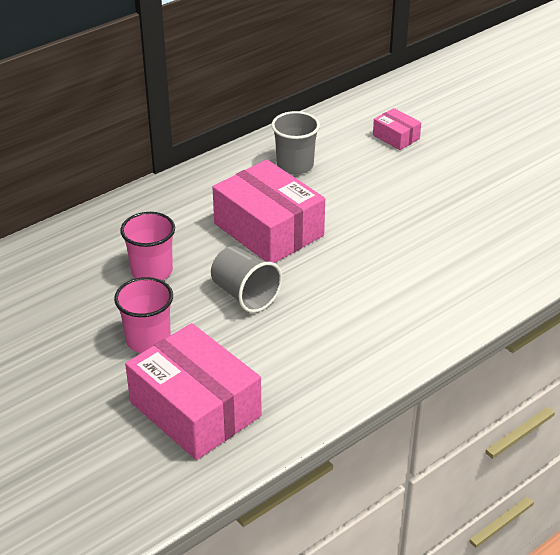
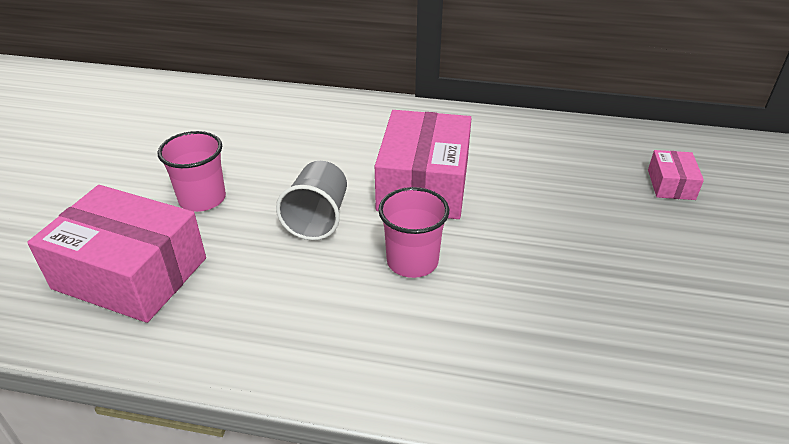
camera: 50 degrees right, 0 degrees up
pink cup [120,212,175,280] -> pink cup moved to [378,187,449,278]
pink box [125,323,262,460] -> pink box turned 75 degrees counterclockwise [27,185,206,323]
grey cup [271,111,320,175] -> none

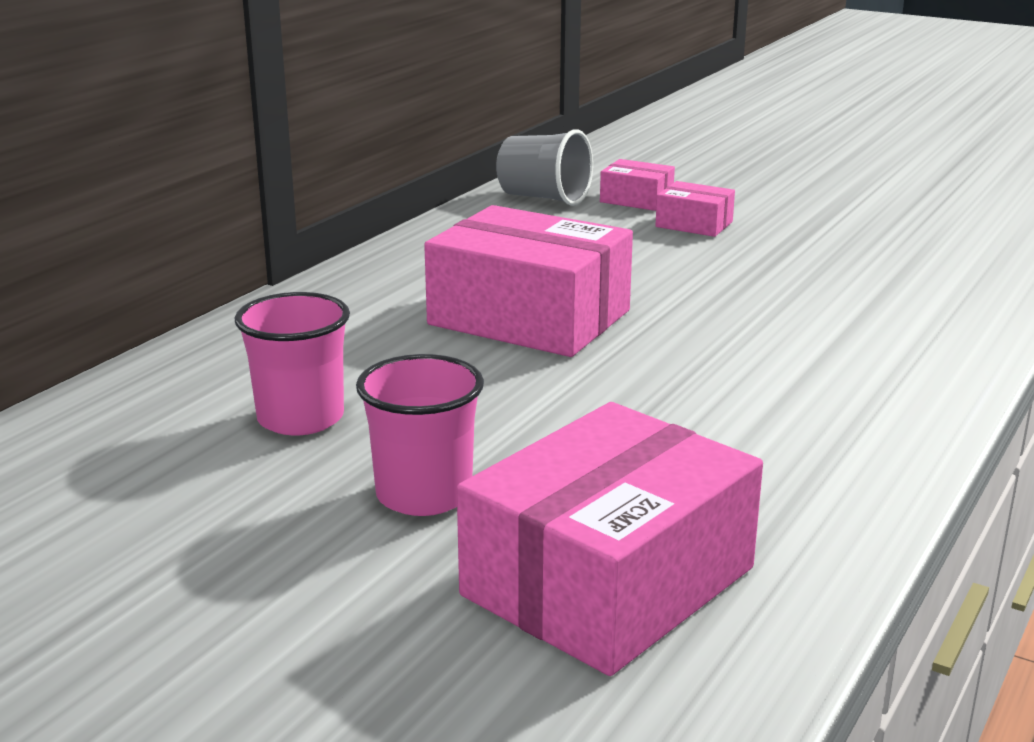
camera: 70 degrees left, 15 degrees down
grey cup [276,161,347,241] -> grey cup moved to [496,129,593,206]
pink cup [378,187,449,278] -> pink cup moved to [234,292,350,435]
none -> pink box [655,181,735,237]

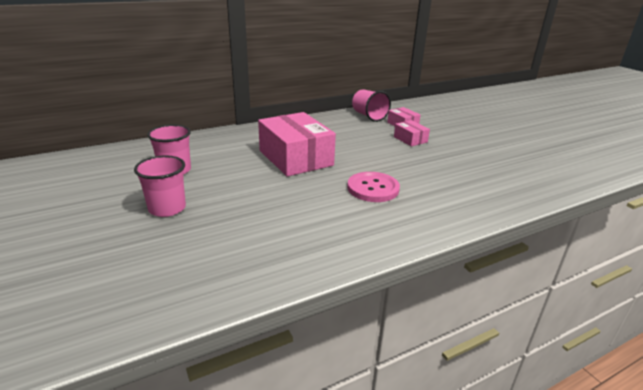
camera: 30 degrees right, 5 degrees up
pink box [457,402,763,676] -> none
grey cup [496,129,593,206] -> pink cup [352,90,391,122]
none -> pink button [347,172,400,202]

